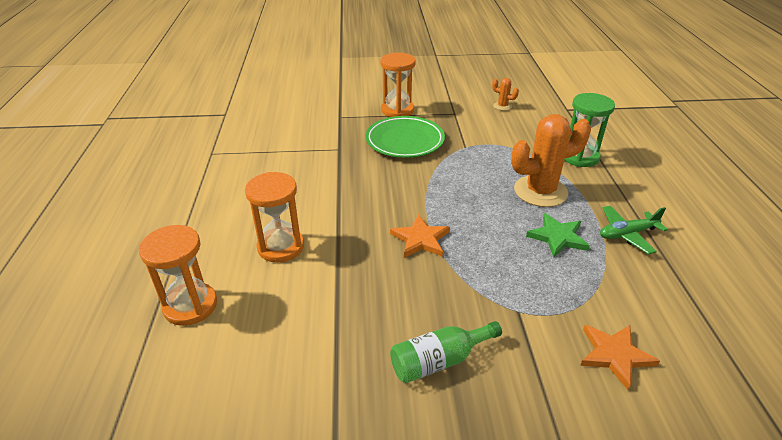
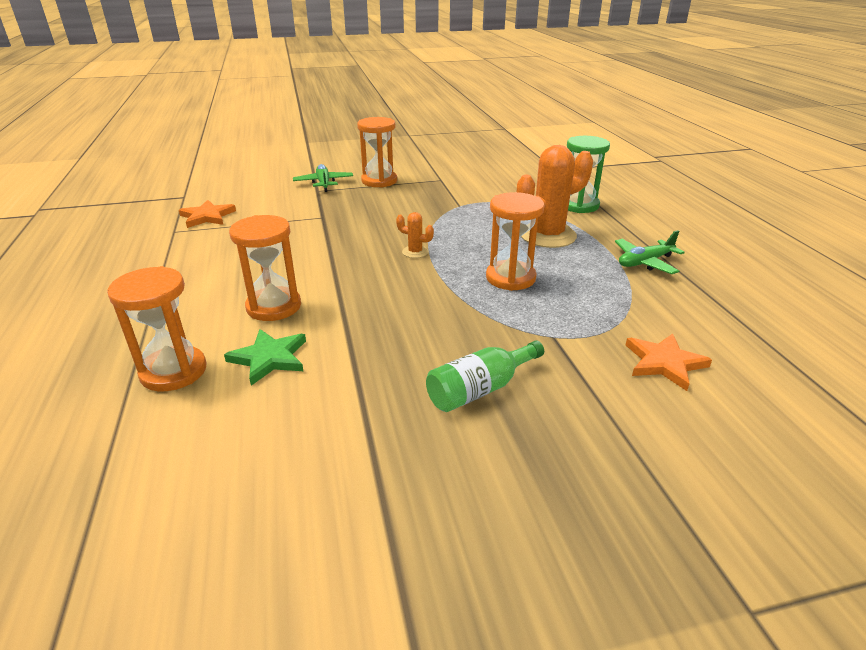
camera: 10 degrees left, 5 degrees down
green plate [365,116,445,158] -> none
orange star [390,215,450,258] -> orange star moved to [179,200,236,228]
orange cactus [492,78,519,111] -> orange cactus moved to [396,212,434,258]
green star [526,213,590,257] -> green star moved to [224,329,306,386]
none -> green plane [293,164,353,192]
none -> orange hourglass [486,192,544,291]

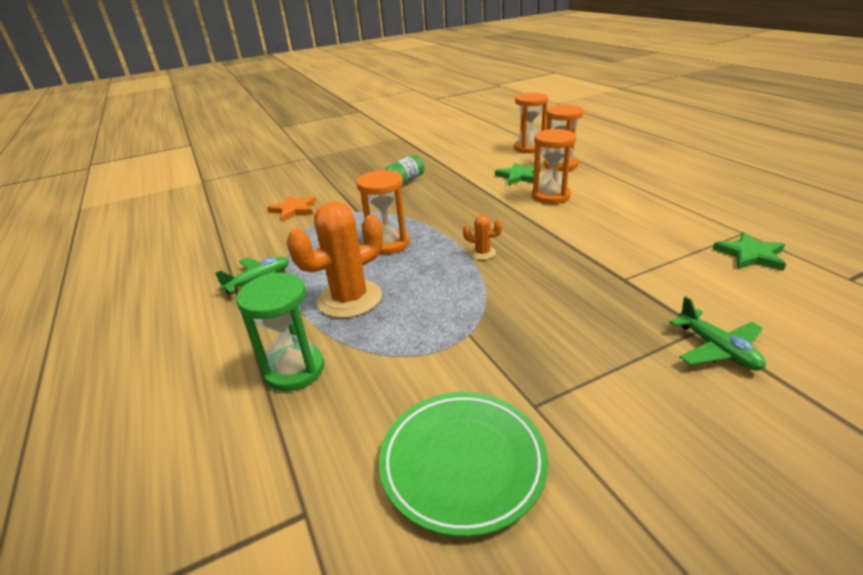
camera: 170 degrees right, 0 degrees up
orange star [179,200,236,228] -> green star [713,232,786,271]
orange hourglass [357,117,397,188] -> orange hourglass moved to [514,93,548,153]
none -> green plate [379,392,548,537]

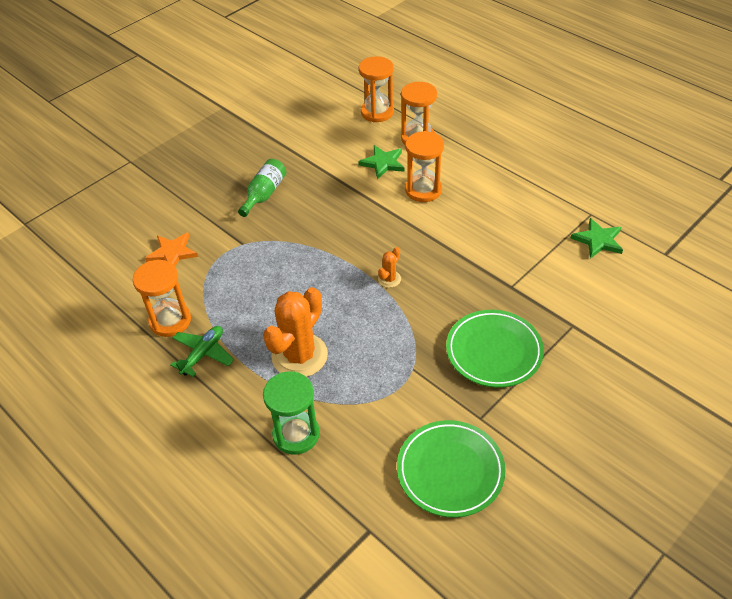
camera: 20 degrees left, 15 degrees up
orange hourglass [356,170,409,255] -> orange hourglass moved to [133,260,191,337]
orange cactus [463,215,502,260] -> orange cactus turned 45 degrees counterclockwise [378,247,401,288]
green plane [669,296,766,371] -> none
none -> green plate [446,310,544,388]

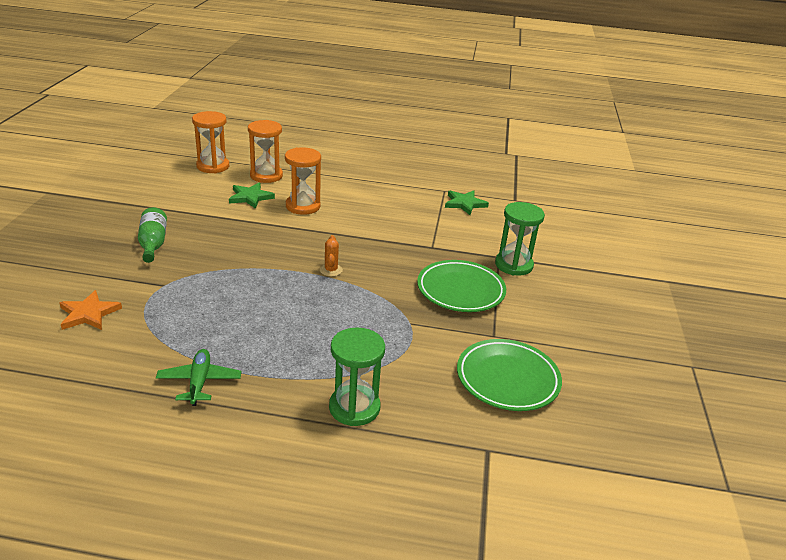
camera: 40 degrees left, 15 degrees down
orange hourglass [133,260,191,337] -> none
orange cactus [263,287,328,377] -> none
none -> green hourglass [495,202,545,276]

